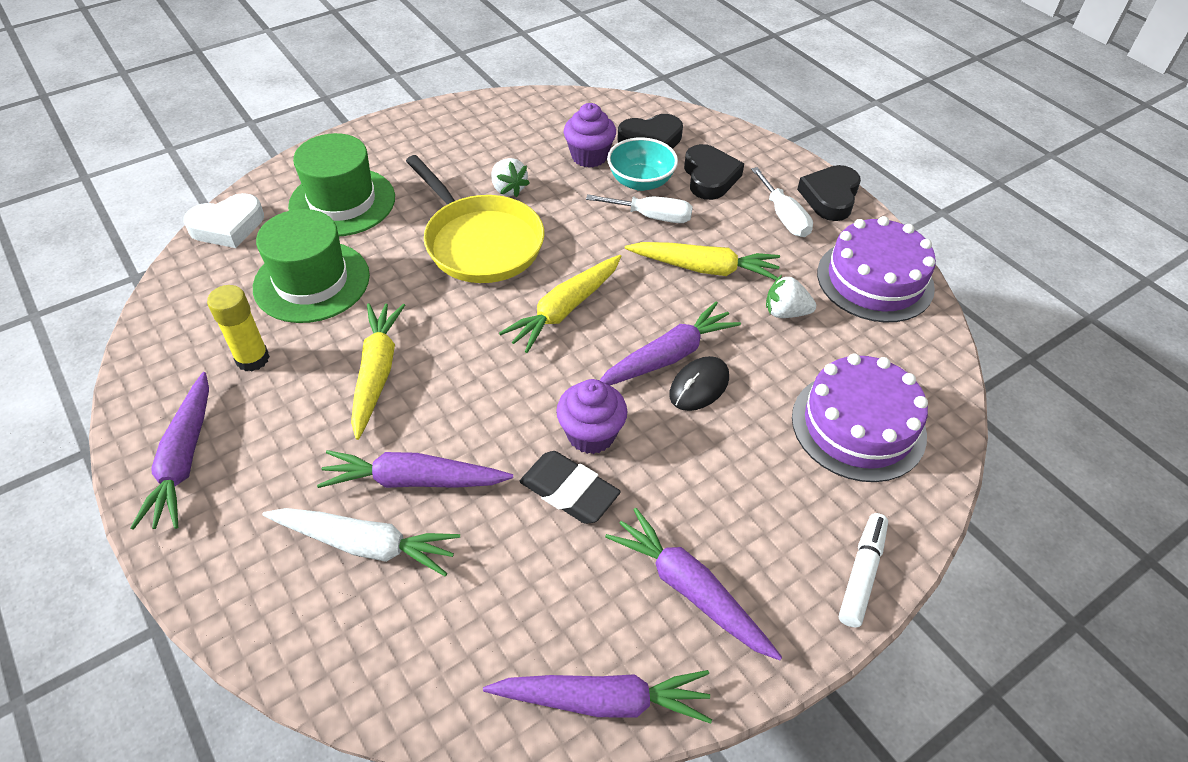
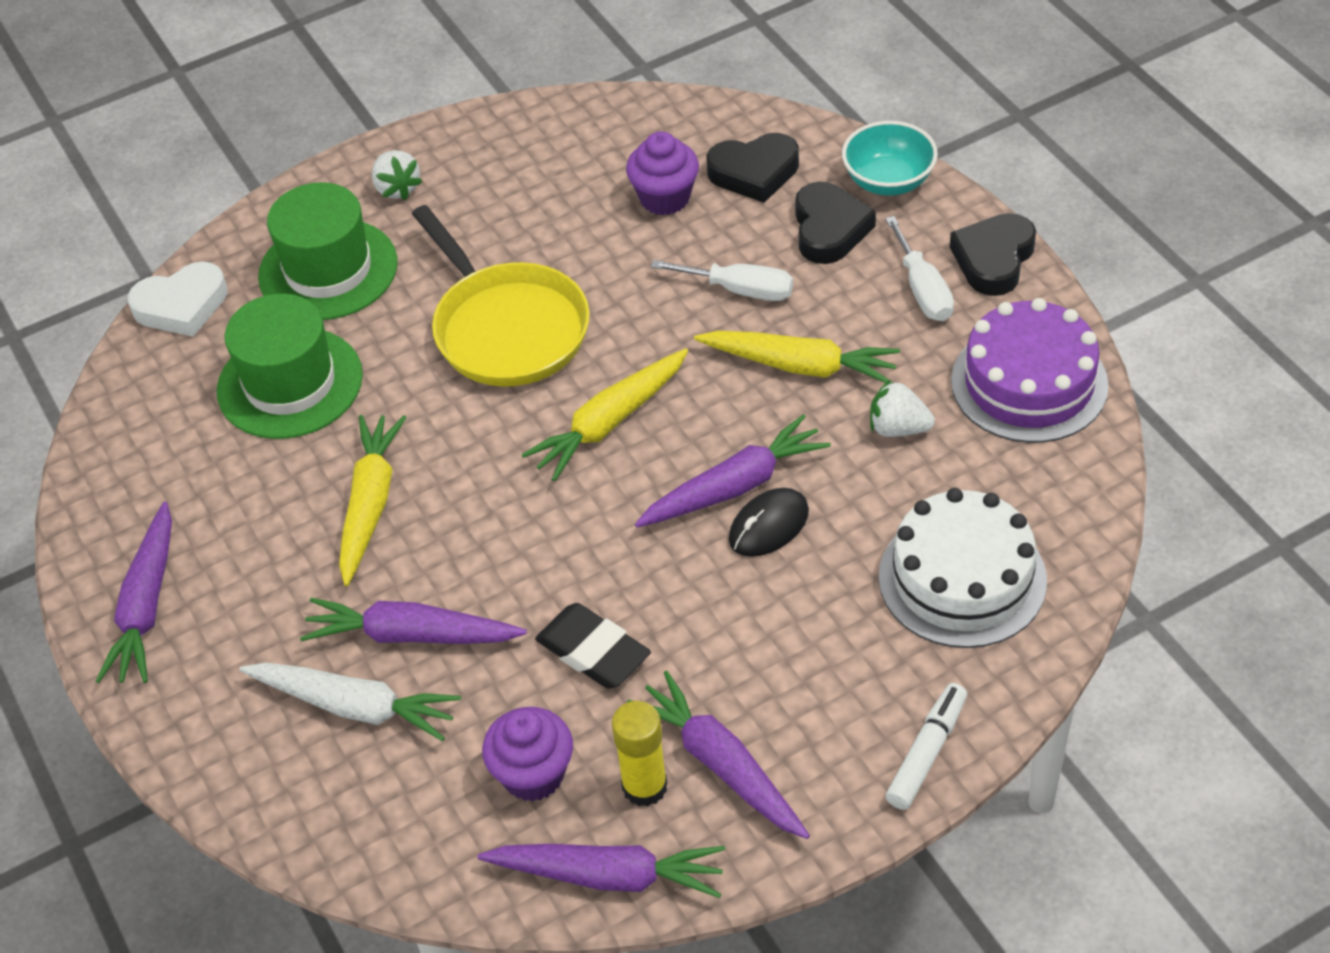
camera: 10 degrees right, 0 degrees up
yellow glue stick [207,285,270,372] -> yellow glue stick moved to [612,701,668,807]
white strawberry [491,158,530,197] -> white strawberry moved to [372,150,423,200]
purple cupcake [556,379,627,454] -> purple cupcake moved to [482,707,573,802]
turquoise bowl [607,137,678,191] -> turquoise bowl moved to [842,121,938,196]
purple cake [792,354,928,482] -> white cake [879,488,1047,648]

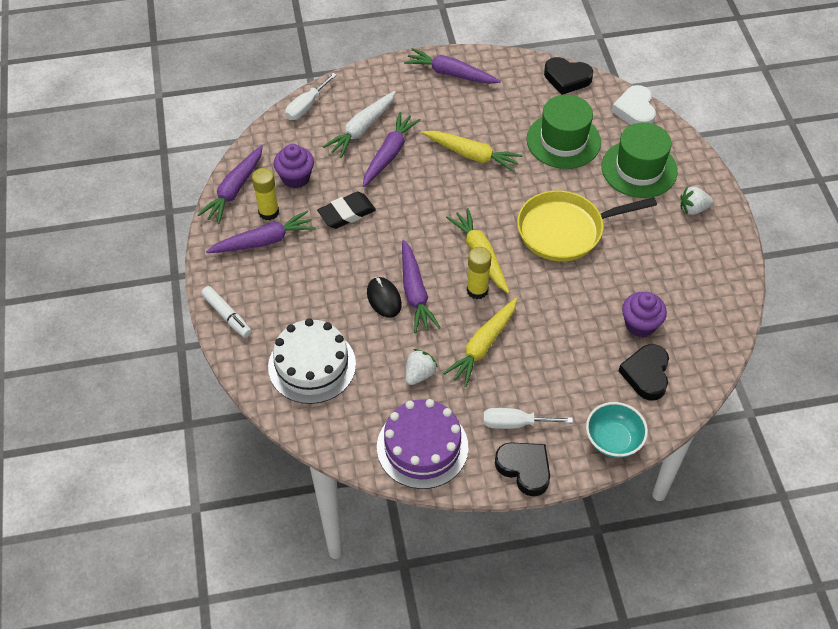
camera: 105 degrees right, 5 degrees up
white screwdriver [651,260,793,301] -> white screwdriver moved to [285,73,337,120]
black heart [795,182,876,264] -> black heart moved to [544,57,593,95]
none -> yellow glue stick [467,247,491,299]

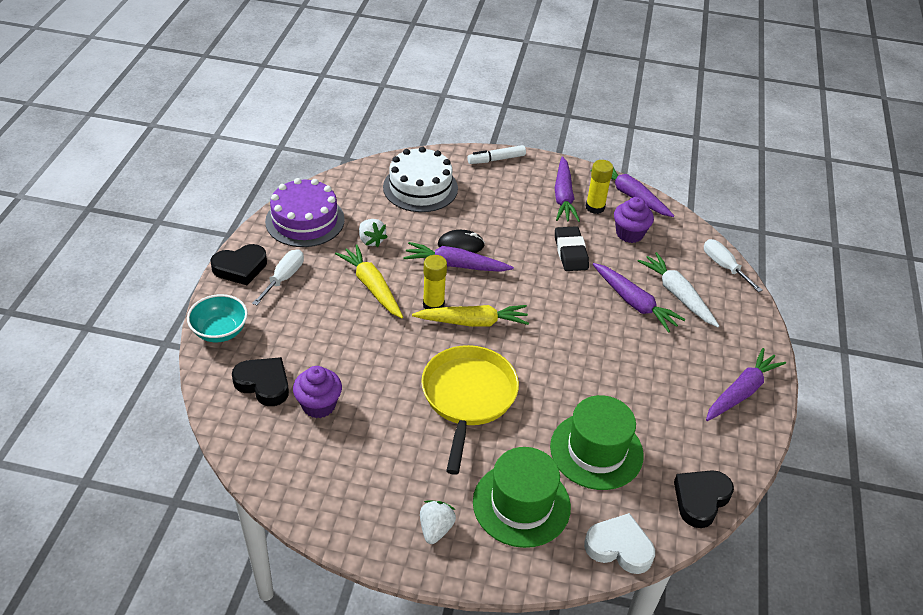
camera: 110 degrees right, 10 degrees down
yellow carrot [422,131,522,172] -> none

